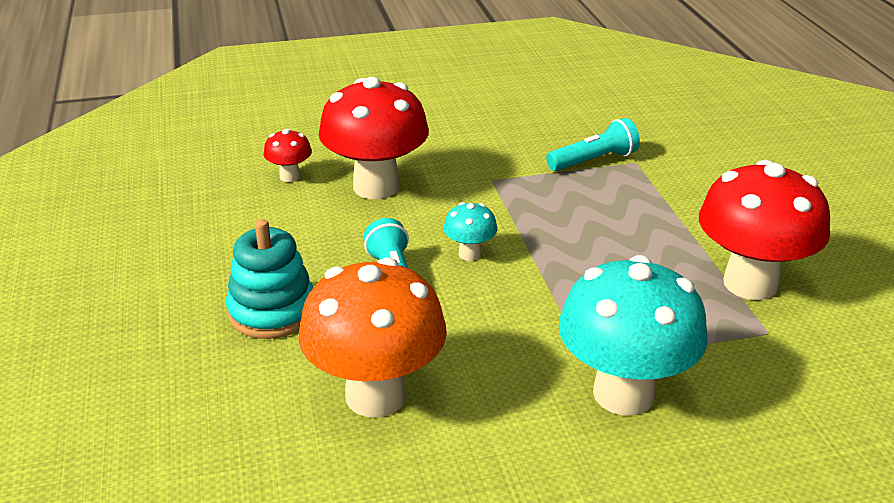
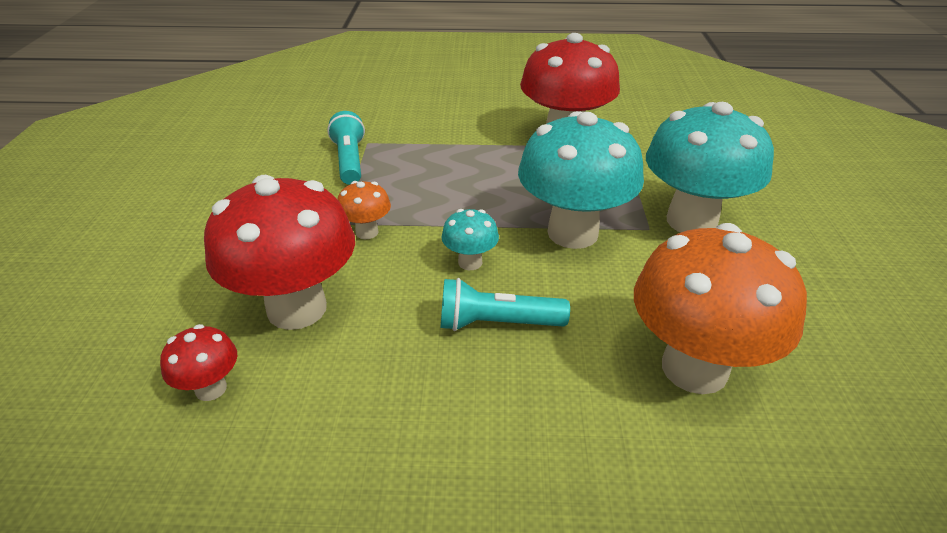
camera: 75 degrees left, 5 degrees up
turquoise stacking toy [226,219,314,339] -> none
none -> orange mushroom [337,181,391,239]
none -> turquoise mushroom [518,111,644,249]

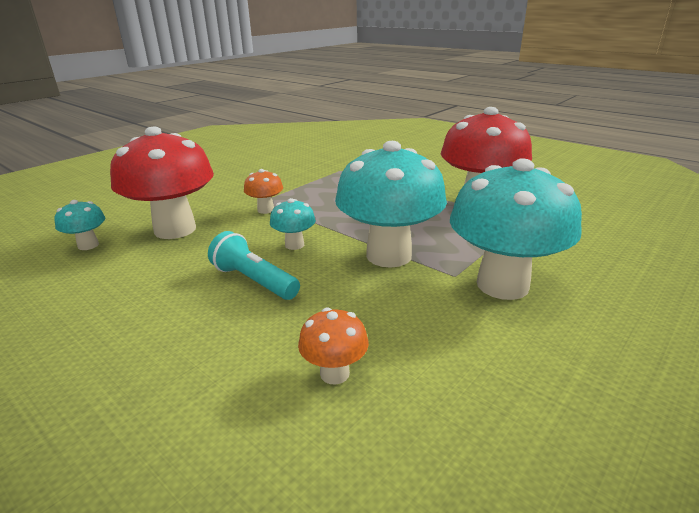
camera: 40 degrees right, 10 degrees down
red mushroom [160,324,237,401] -> turquoise mushroom [55,200,105,250]
turquoise flashlight [327,111,365,185] -> none
orange mushroom [634,223,807,394] -> orange mushroom [298,308,369,385], size x0.45

